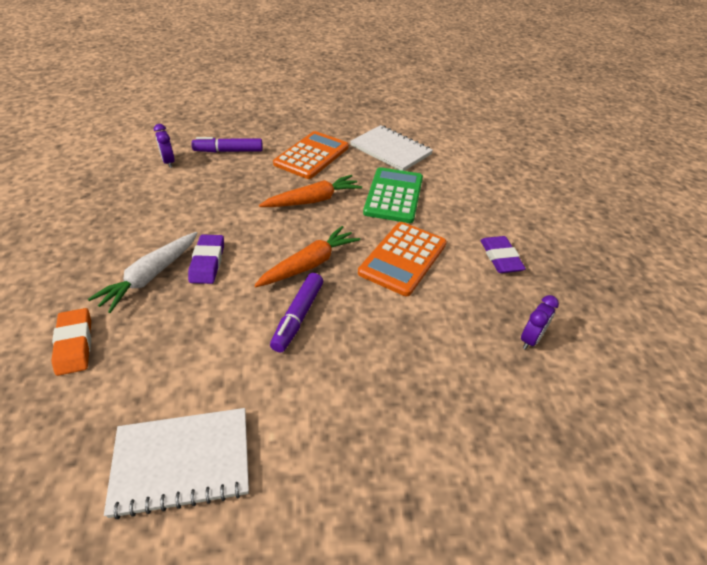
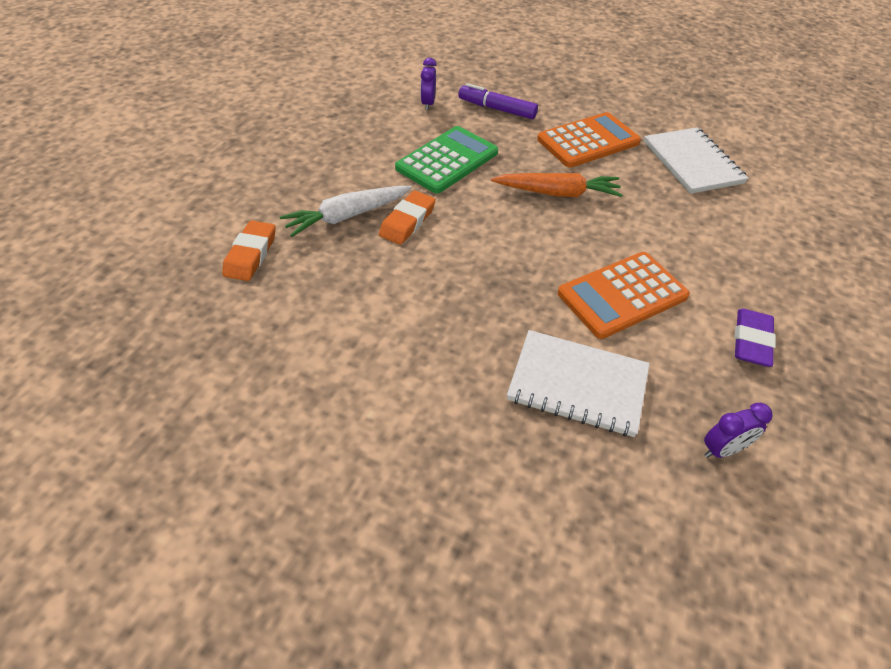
camera: 30 degrees right, 5 degrees up
white notebook [104,408,249,519] -> white notebook moved to [507,330,650,437]
purple eraser [188,234,224,284] -> orange eraser [379,191,436,245]
orange carrot [254,226,360,287] -> none
purple marker [270,273,323,353] -> none
green calculator [363,167,423,223] -> green calculator moved to [395,126,498,194]

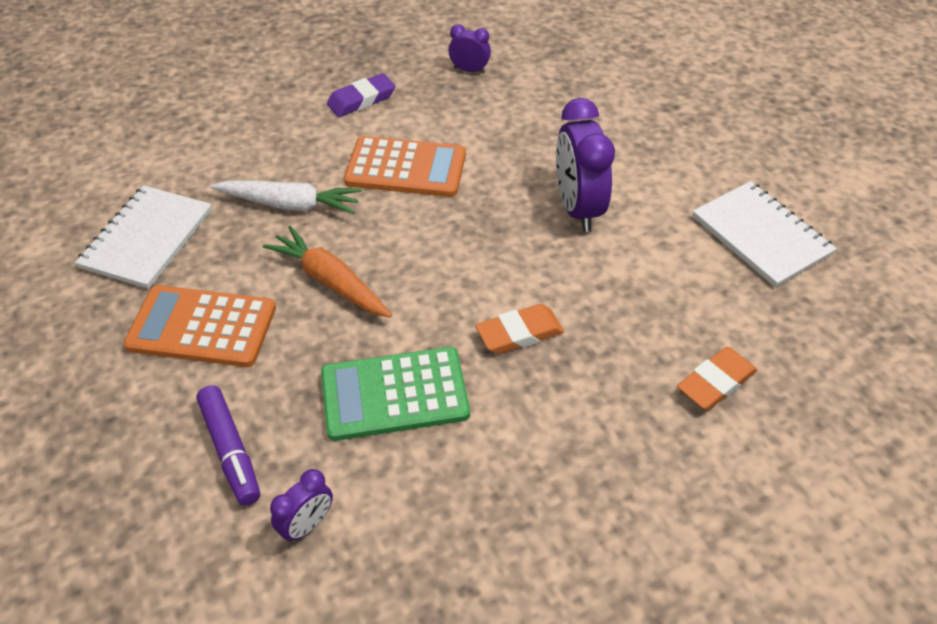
camera: 140 degrees left, 0 degrees up
white carrot [280,186,412,237] -> white carrot moved to [210,180,362,214]
white notebook [507,330,650,437] -> white notebook moved to [692,181,837,287]
none -> purple clock [556,98,615,232]

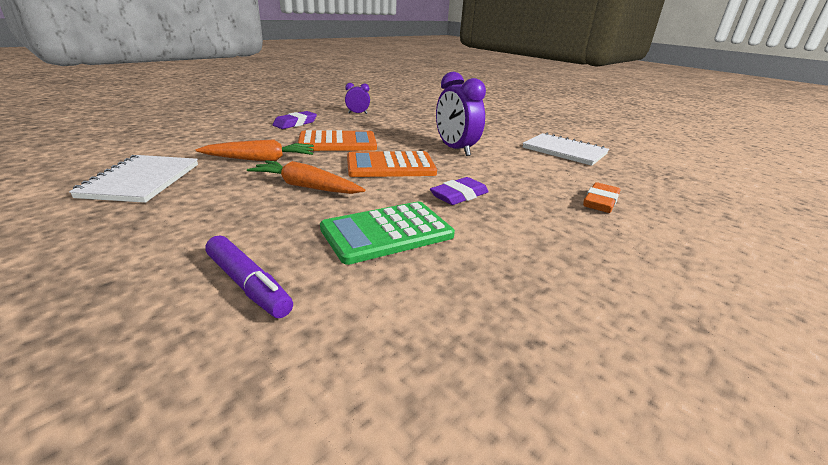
camera: 20 degrees left, 20 degrees down
orange calculator [124,285,276,367] -> orange calculator moved to [347,151,437,177]
white carrot [210,180,362,214] -> orange carrot [196,139,314,161]
purple clock [270,469,333,542] -> none
orange eraser [475,304,564,354] -> purple eraser [430,177,489,205]

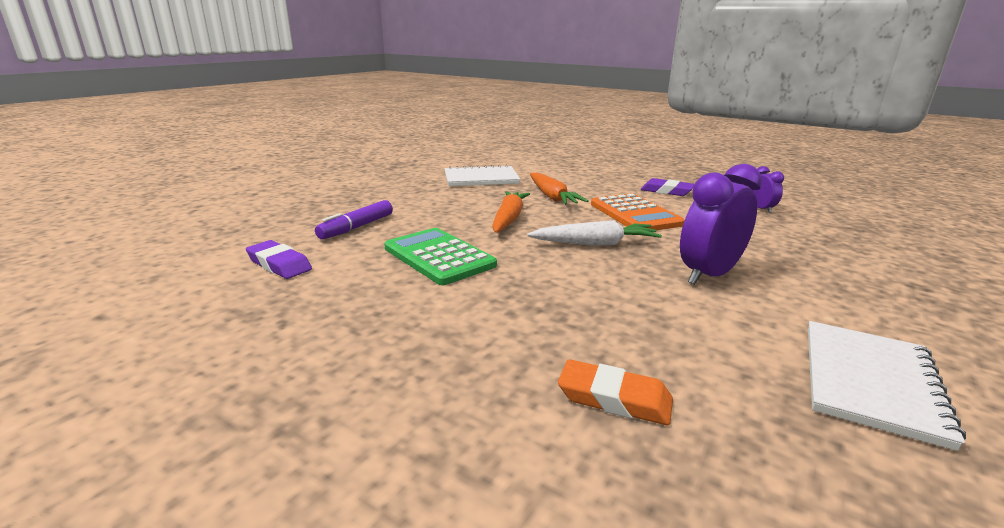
camera: 80 degrees right, 5 degrees down
orange calculator [347,151,437,177] -> white carrot [527,220,662,246]
purple eraser [430,177,489,205] -> purple eraser moved to [246,240,312,279]

